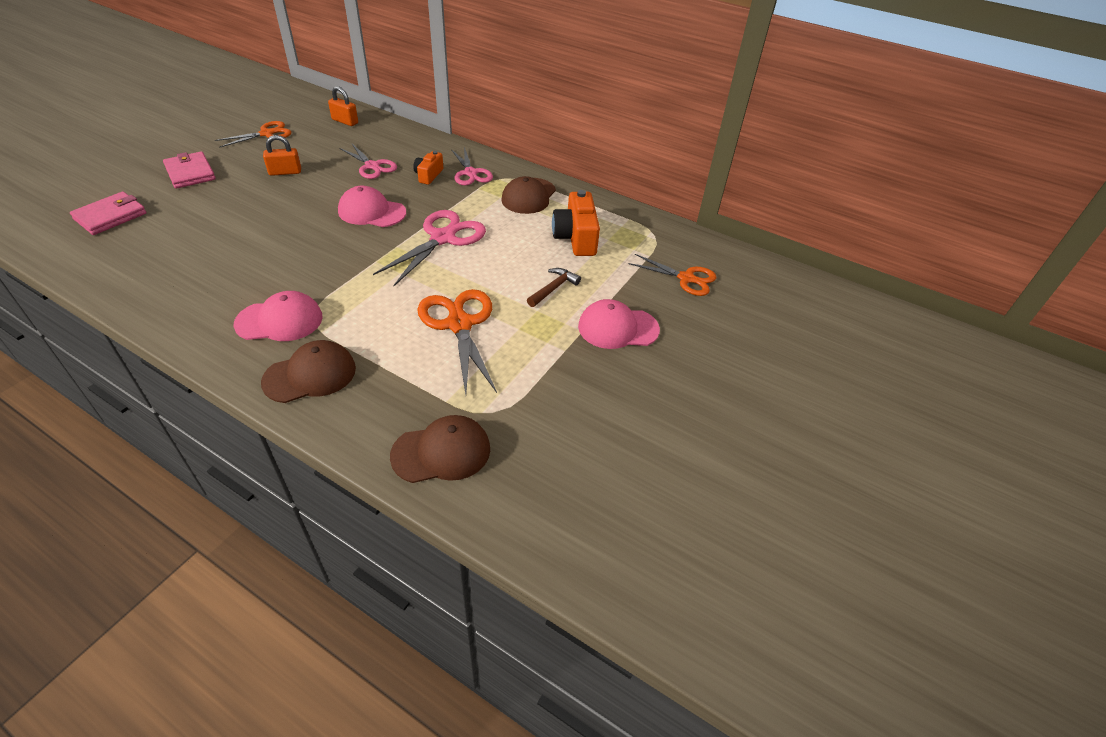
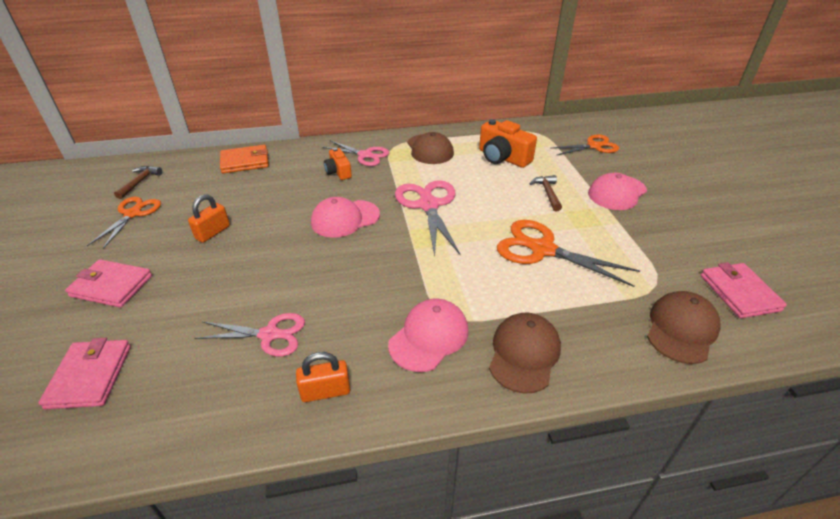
camera: 40 degrees left, 5 degrees down
orange padlock [328,86,358,126] -> orange padlock moved to [296,352,351,402]
pink scissors [339,143,397,179] -> pink scissors moved to [195,313,305,356]
none -> brown hammer [114,166,162,199]
none -> orange wallet [220,145,269,174]
none -> pink wallet [701,262,787,318]

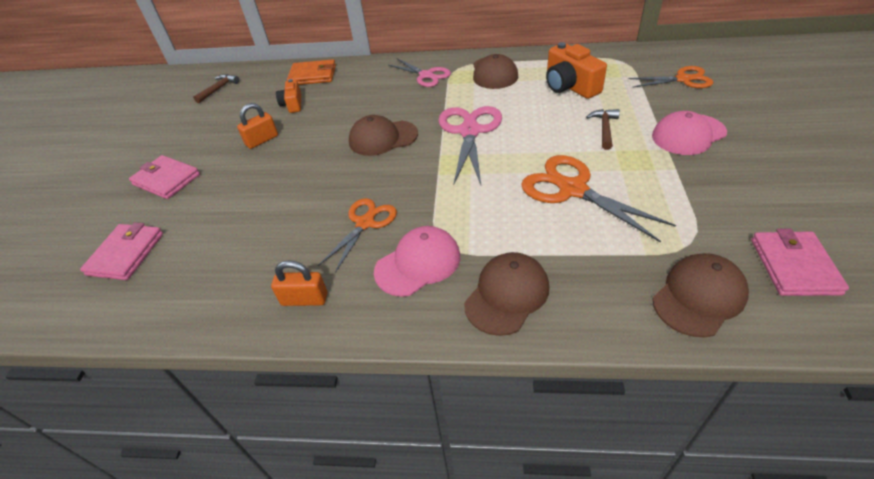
camera: 20 degrees right, 5 degrees up
orange scissors [87,197,161,249] -> orange scissors moved to [318,198,397,273]
pink scissors [195,313,305,356] -> none
pink cap [311,197,380,238] -> brown cap [349,115,418,156]
orange camera [324,148,352,180] -> orange camera moved to [276,79,301,113]

